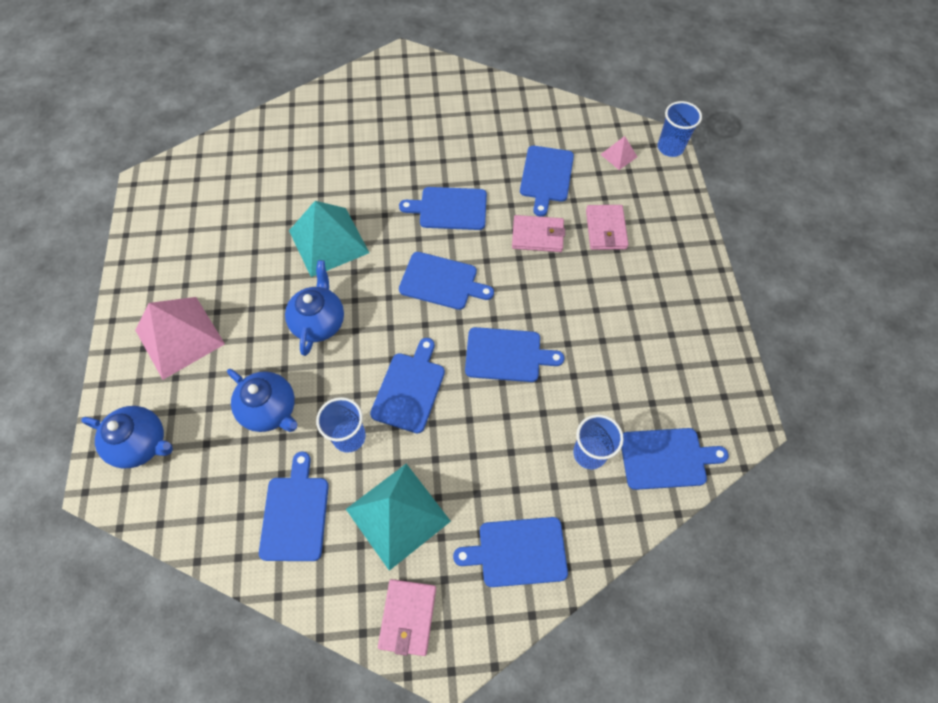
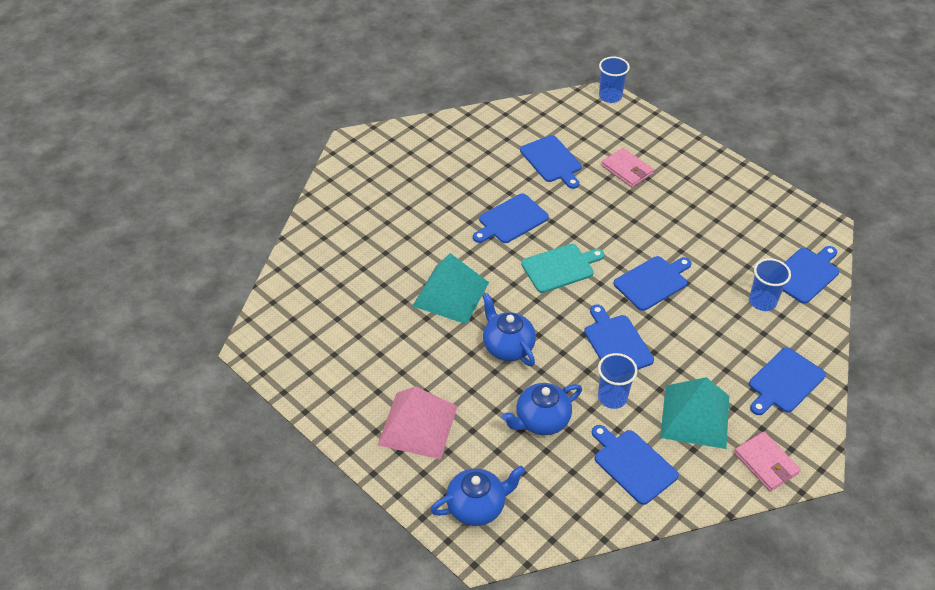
camera: 40 degrees left, 15 degrees down
blue teapot [227,369,297,432] -> blue teapot turned 150 degrees clockwise [502,383,582,435]
blue cutting board [399,252,494,310] -> turquoise cutting board [521,244,604,293]
pink wallet [512,215,565,252] -> none
pink pyramid [600,136,637,170] -> none

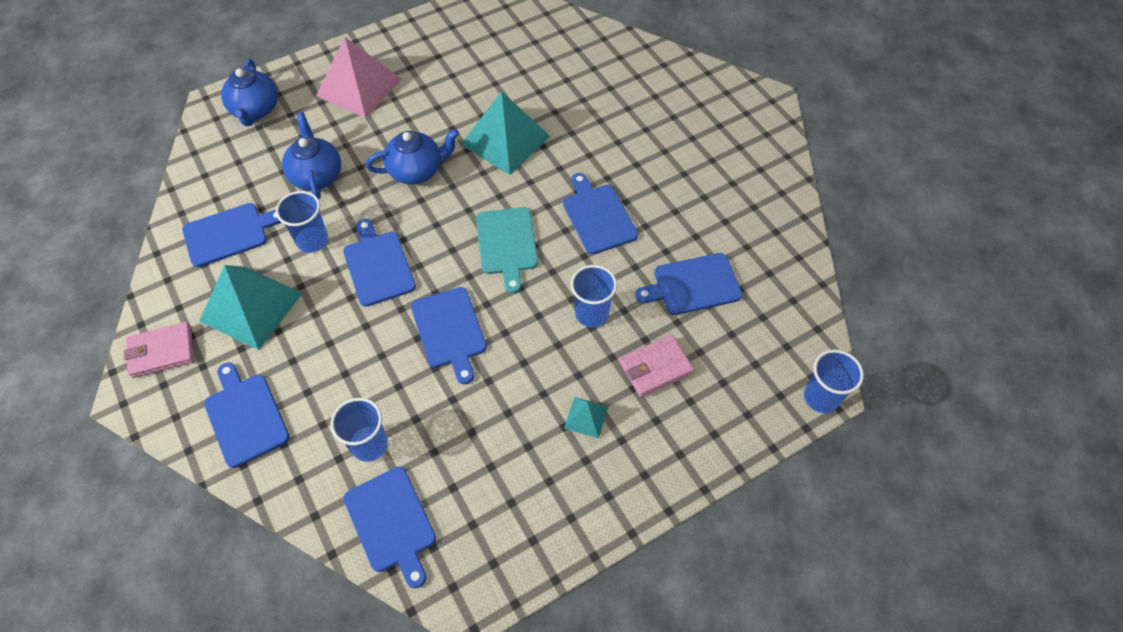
camera: 105 degrees right, 10 degrees up
blue cutting board [584,304,654,370] -> blue cutting board turned 105 degrees counterclockwise [343,219,416,307]
none -> turquoise pyramid [564,397,608,438]
none -> blue cup [571,265,617,328]

